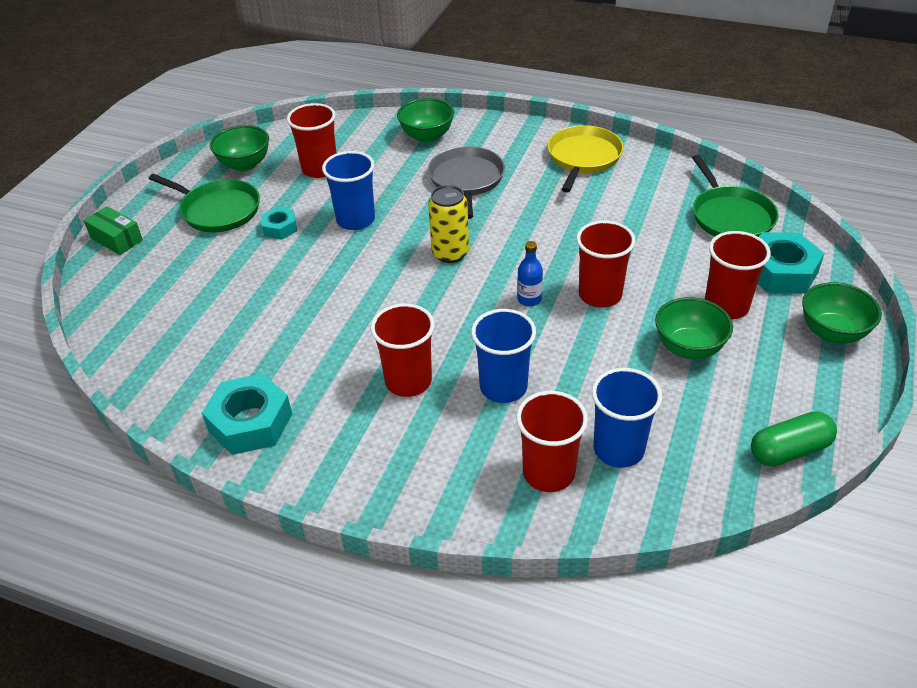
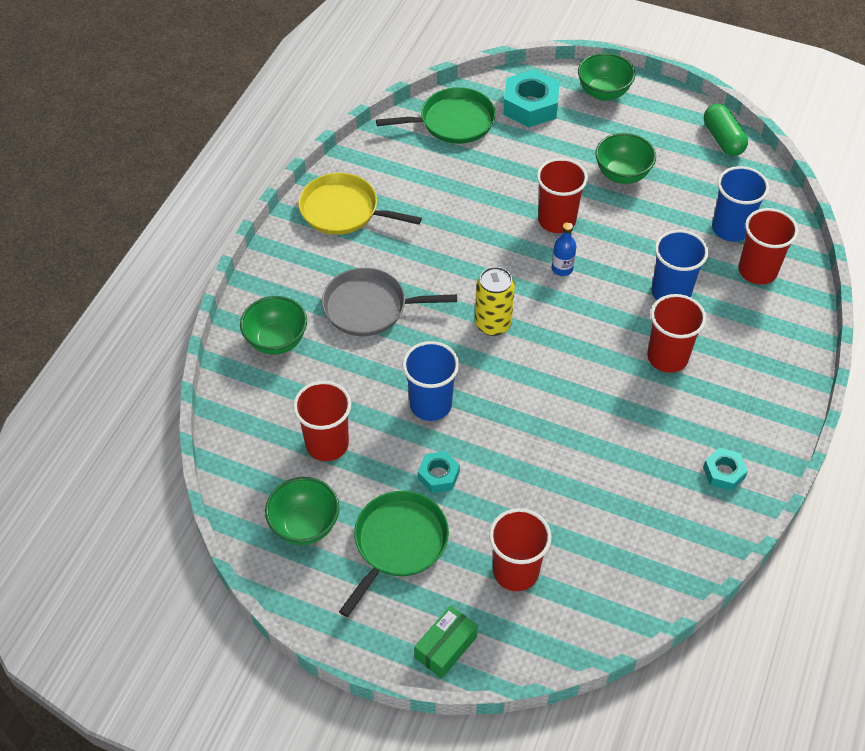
camera: 90 degrees left, 10 degrees up
turquoise nut [202,373,292,455] -> turquoise nut [703,448,748,491], size x0.56
red cup [705,231,771,319] -> red cup moved to [489,508,552,591]

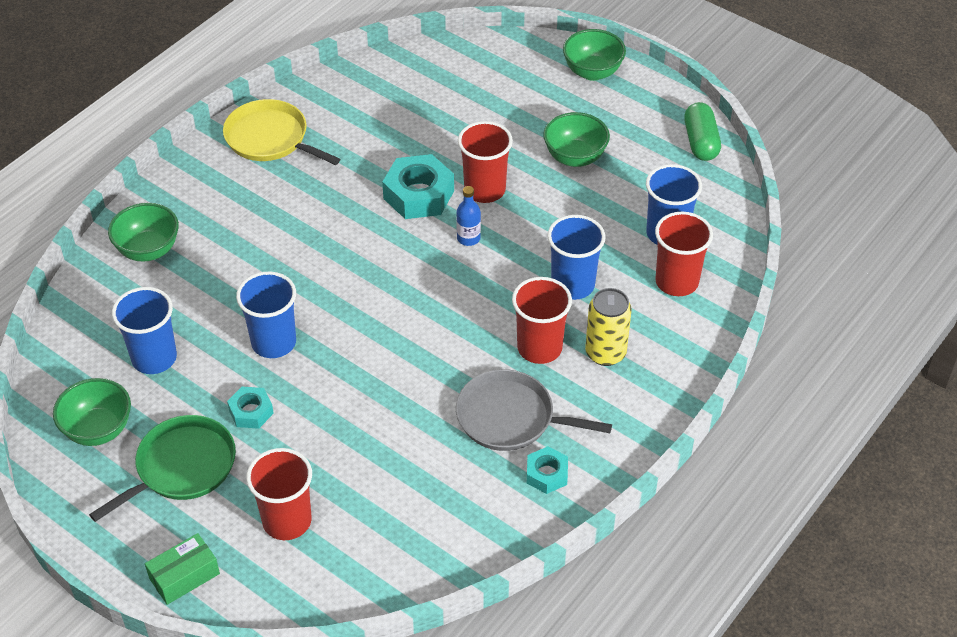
camera: 15 degrees right, 5 degrees down
red cup [293,381,351,461] -> blue cup [112,287,177,374]
grey pan [322,268,457,336] -> grey pan moved to [456,369,612,451]
green pan [376,87,496,144] -> none
yellow can [475,267,515,336] -> yellow can moved to [585,288,632,366]
turquoise nut [503,69,559,127] -> turquoise nut moved to [382,154,454,219]

